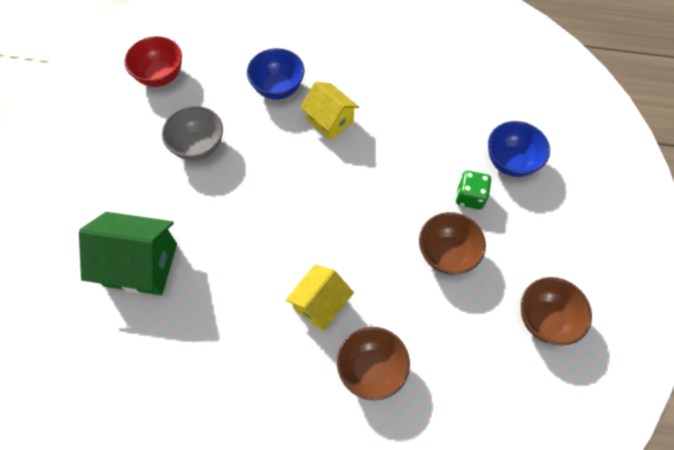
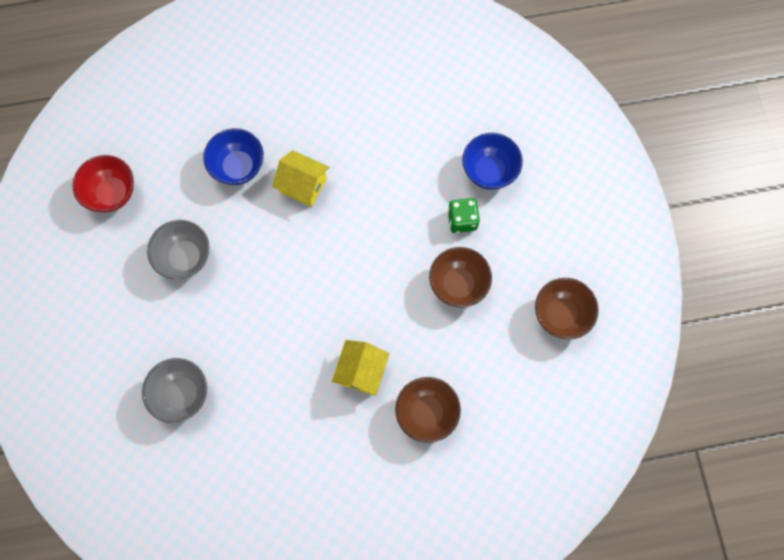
camera: 20 degrees left, 10 degrees up
green house [79,212,177,295] -> grey bowl [142,358,207,423]

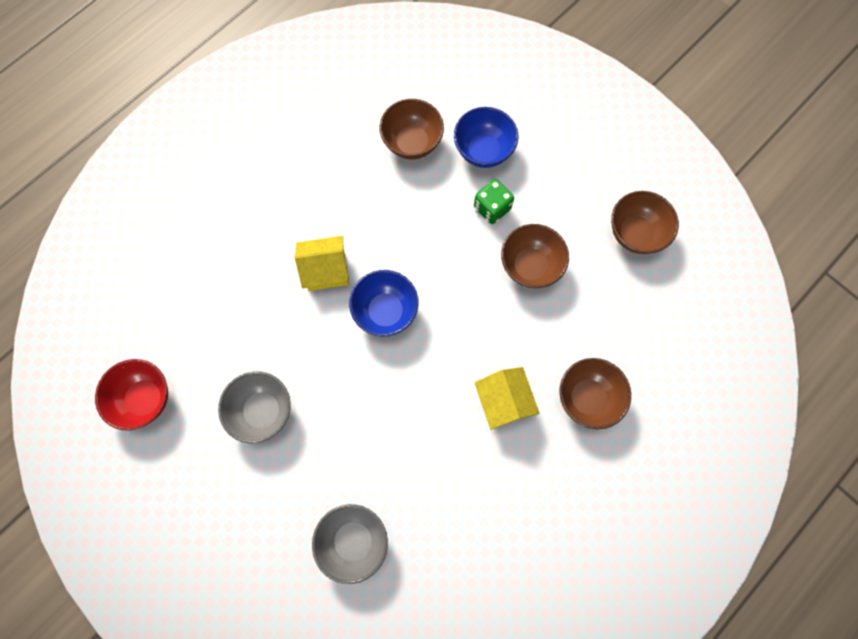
camera: 35 degrees left, 0 degrees up
blue bowl [203,128,264,185] -> blue bowl moved to [349,270,419,336]
none -> brown bowl [379,99,444,159]

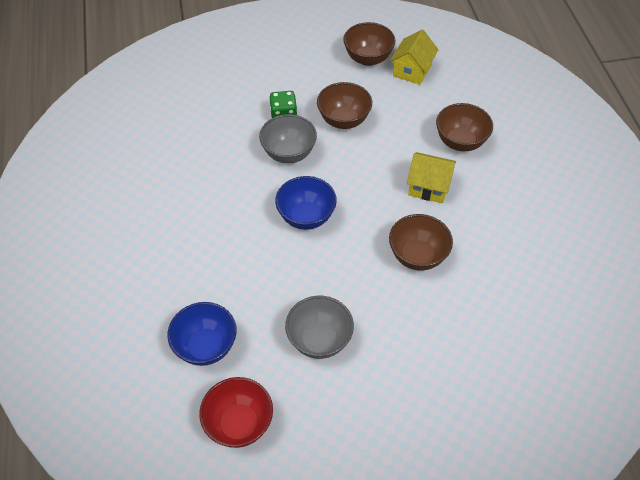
camera: 55 degrees left, 20 degrees down
yellow house [295,236,349,291] -> yellow house moved to [390,30,439,85]
grey bowl [312,504,388,584] -> grey bowl moved to [259,114,317,163]
brown bowl [379,99,444,159] -> brown bowl moved to [389,214,453,271]
blue bowl [454,107,519,168] -> blue bowl moved to [167,302,237,366]

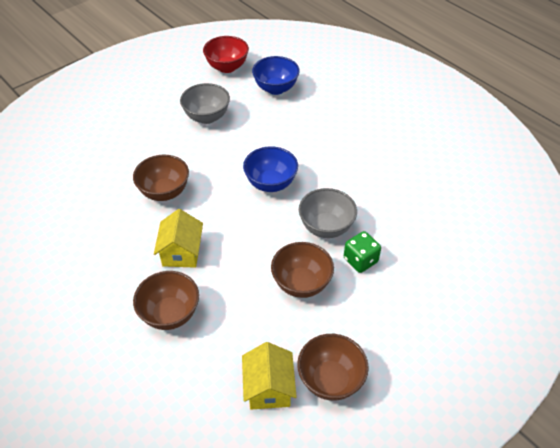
camera: 150 degrees right, 5 degrees down
yellow house [407,152,456,203] -> yellow house turned 75 degrees counterclockwise [154,209,203,268]

